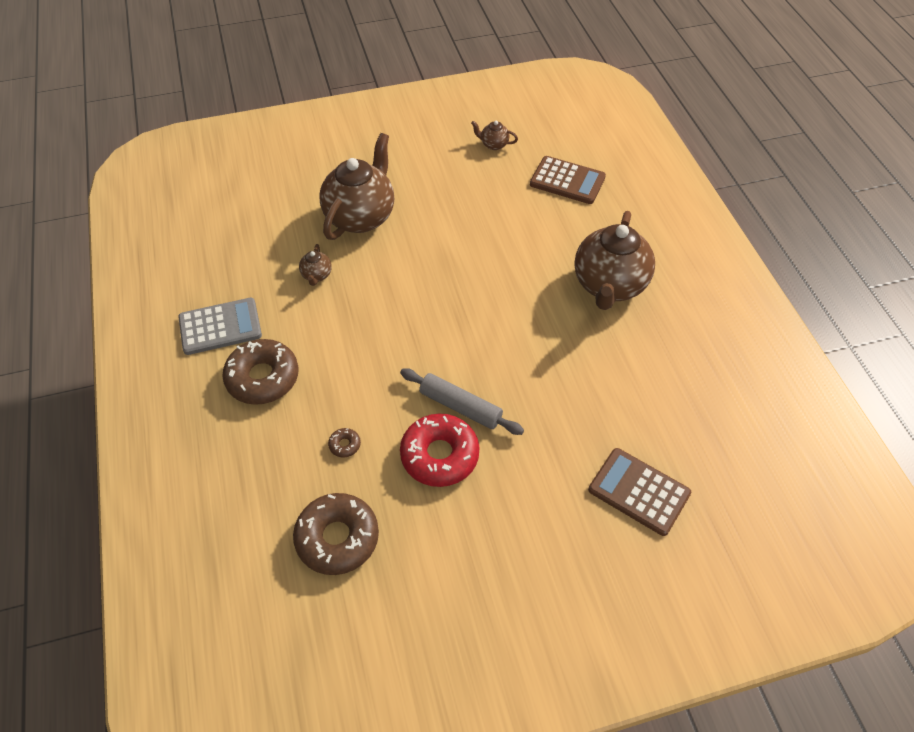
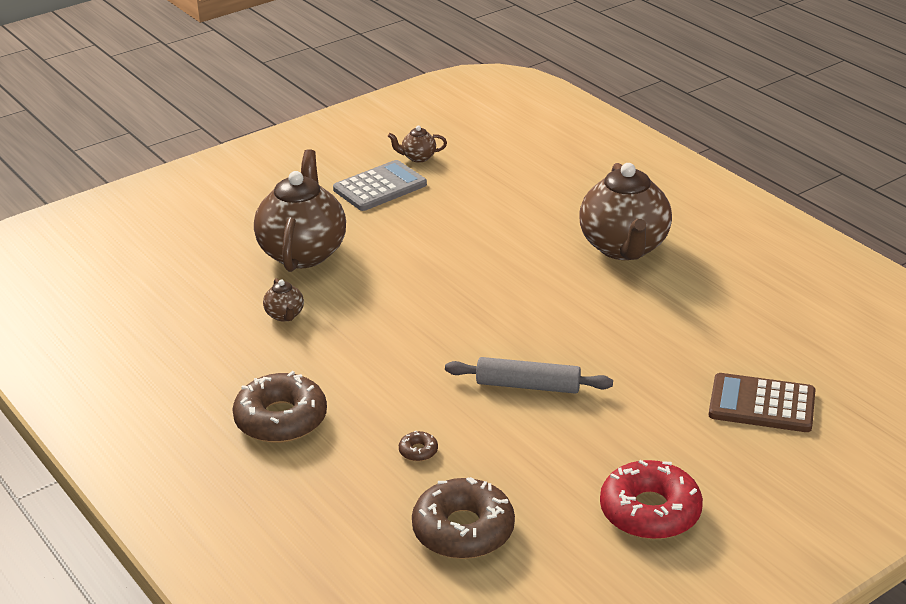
camera: 20 degrees left, 20 degrees down
grey calculator [178,298,262,355] -> grey calculator moved to [333,160,427,211]
red donut [400,414,480,487] -> red donut moved to [600,460,703,539]
brown calculator [530,156,606,204] -> none

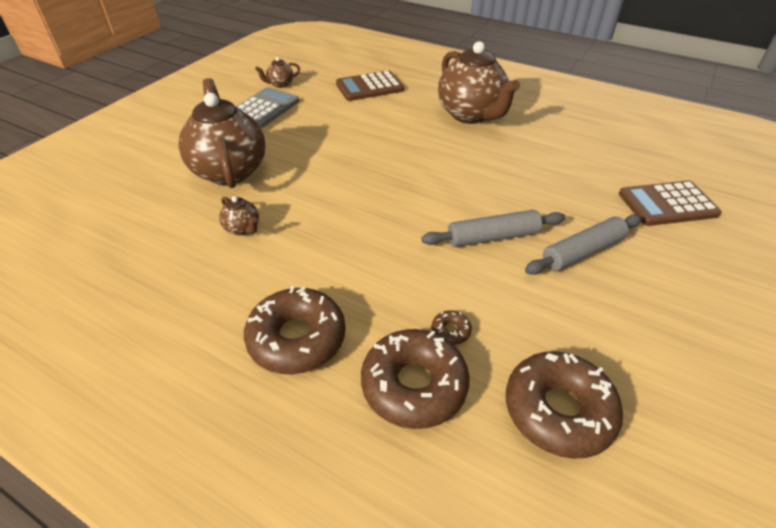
camera: 25 degrees left, 10 degrees up
red donut [600,460,703,539] -> none
none -> brown calculator [336,71,404,101]
none -> brown donut [361,329,470,429]
none -> grey rolling pin [525,214,642,275]

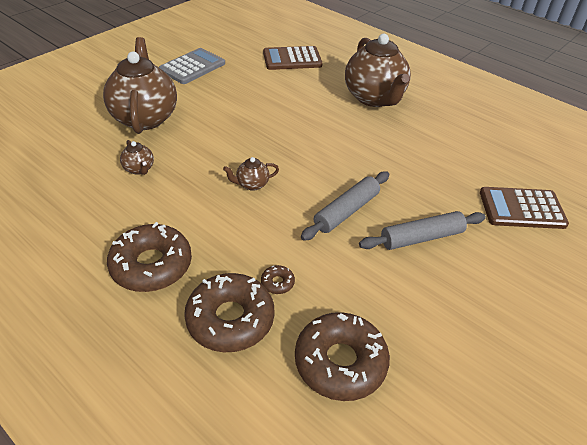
camera: 10 degrees right, 0 degrees up
brown teapot [255,57,300,88] -> brown teapot moved to [223,157,279,191]
grey rolling pin [421,210,565,247] -> grey rolling pin turned 45 degrees counterclockwise [301,171,389,241]

